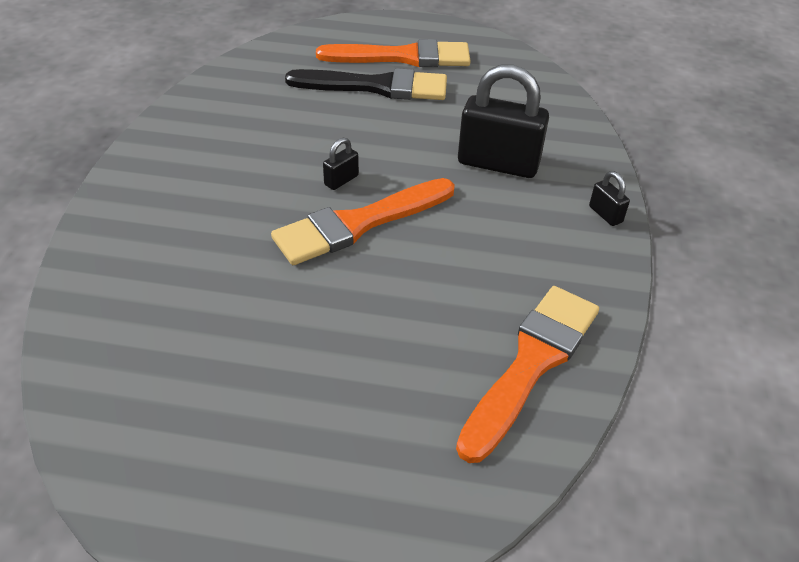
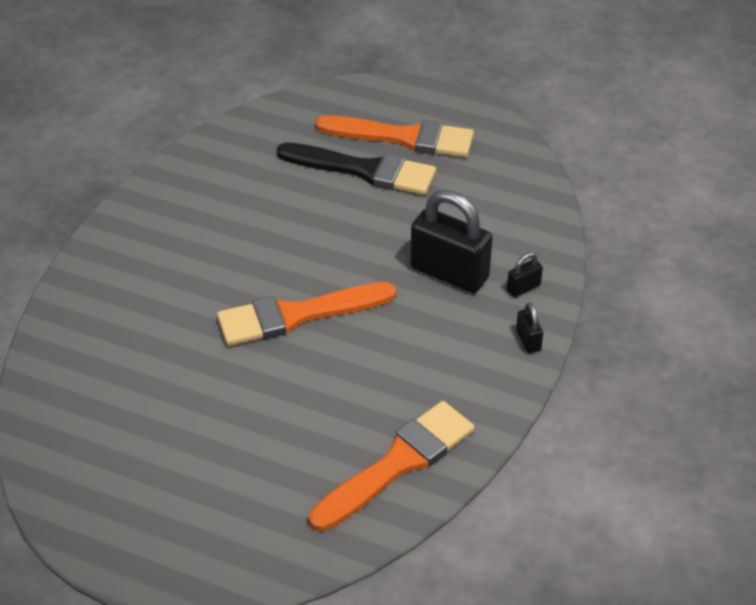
camera: 15 degrees right, 0 degrees up
black padlock [323,138,359,190] -> black padlock moved to [507,252,543,297]

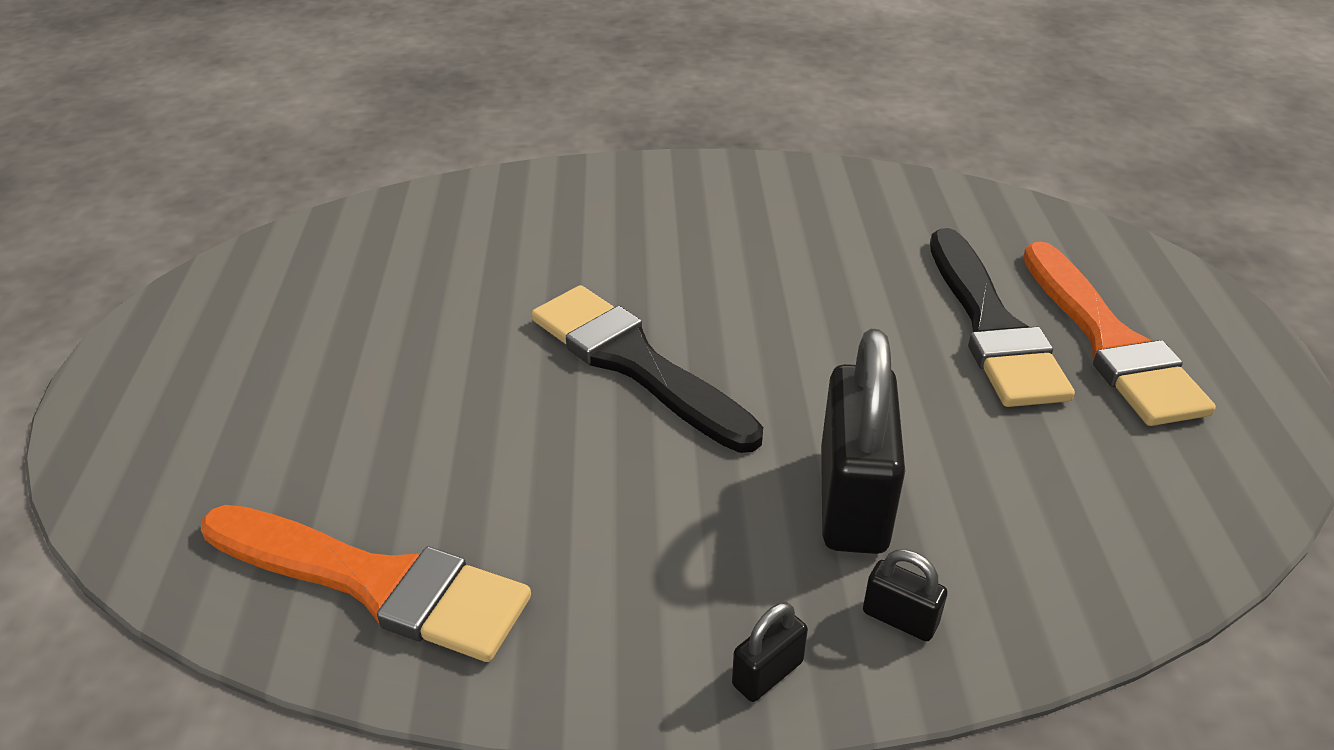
camera: 65 degrees right, 5 degrees down
orange brush [217,282,396,346] -> black brush [531,285,763,453]

